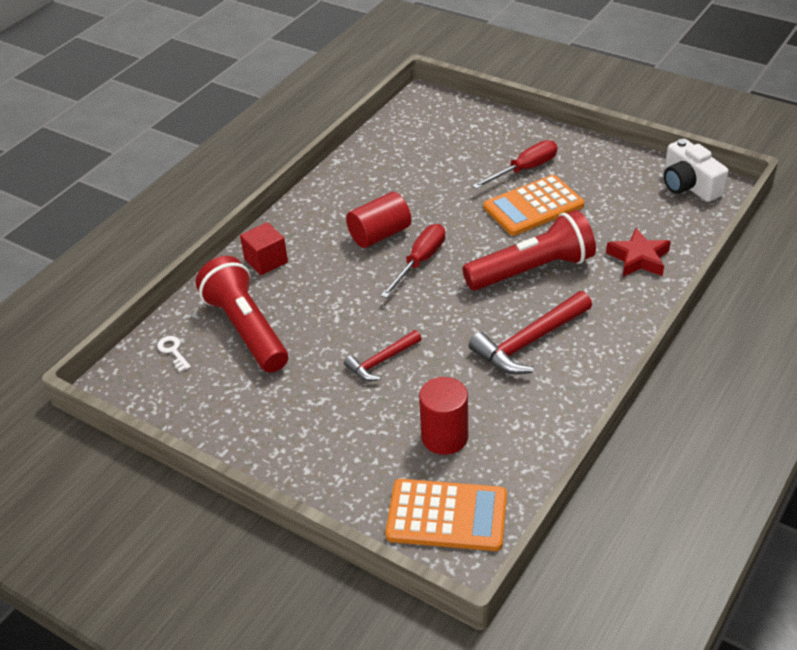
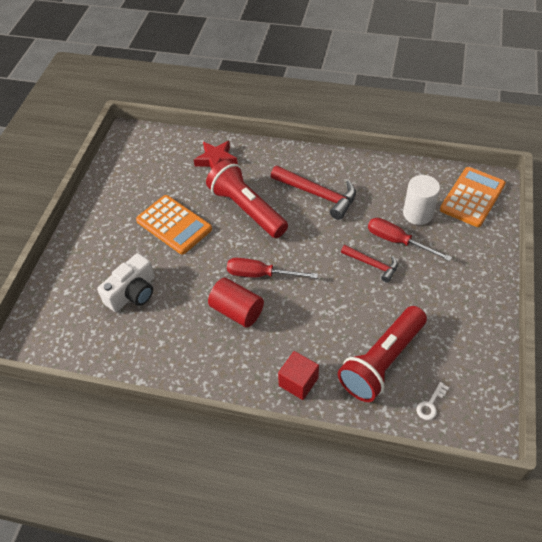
camera: 110 degrees left, 10 degrees up
orange calculator [385,479,507,551] -> orange calculator turned 45 degrees clockwise [440,167,506,227]
red cylinder [419,377,468,455] -> white cylinder [403,175,440,225]
red screwdriver [472,140,558,189] -> red screwdriver moved to [368,218,452,261]
white camera [664,139,728,202] -> white camera moved to [97,253,155,312]

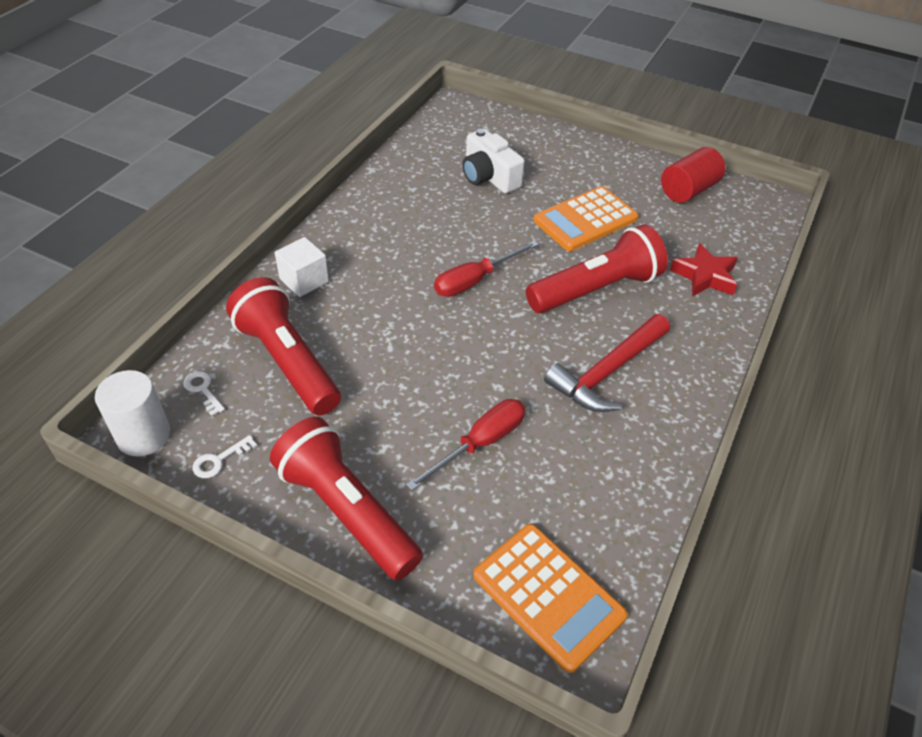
camera: 100 degrees right, 5 degrees down
red cylinder [208,278,264,328] -> red cylinder moved to [661,147,726,203]
red screwdriver [227,258,318,278] -> red screwdriver turned 150 degrees counterclockwise [434,241,539,297]
red cube [278,351,319,400] -> white cube [275,237,329,297]
red hammer [341,245,398,283] -> none
white cylinder [403,175,440,225] -> white cylinder moved to [95,370,170,457]
none -> white key [192,435,257,478]
none -> red flashlight [270,417,423,581]

